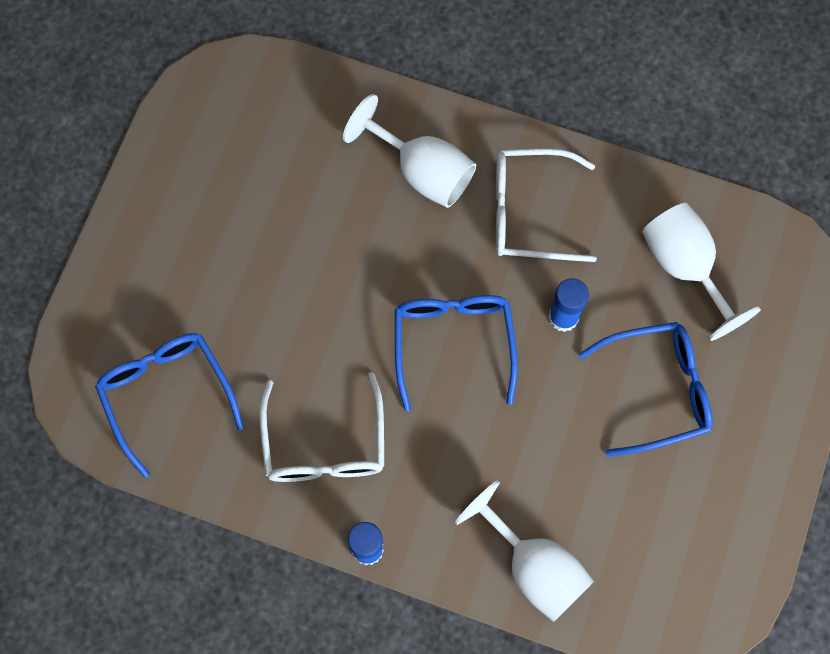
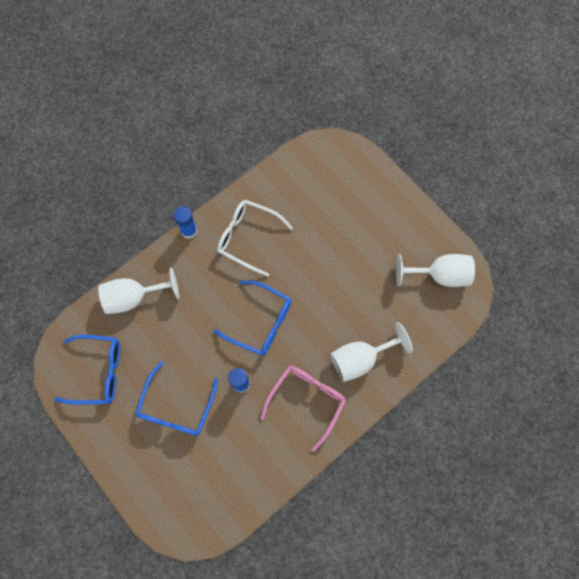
camera: 120 degrees right, 0 degrees up
blue glasses [95,333,244,478] -> blue glasses moved to [54,335,120,405]
white glasses [496,149,597,262] -> pink glasses [260,366,346,452]
white goblet [642,203,761,341] -> white goblet moved to [396,254,475,287]

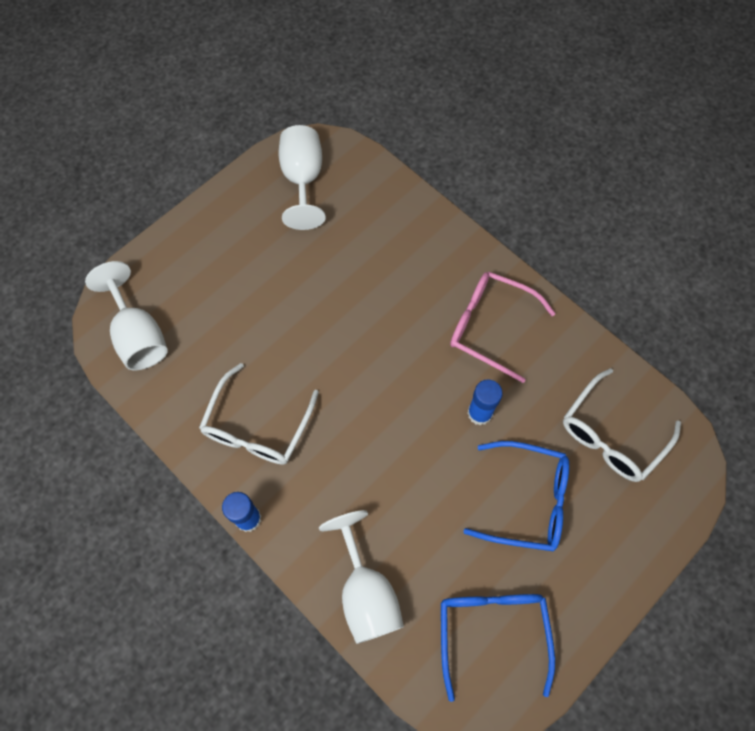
camera: 95 degrees left, 5 degrees down
blue glasses [214,281,291,356] -> none
white goblet [331,322,413,382] -> white goblet moved to [85,261,168,370]
none -> white glasses [563,368,681,482]

